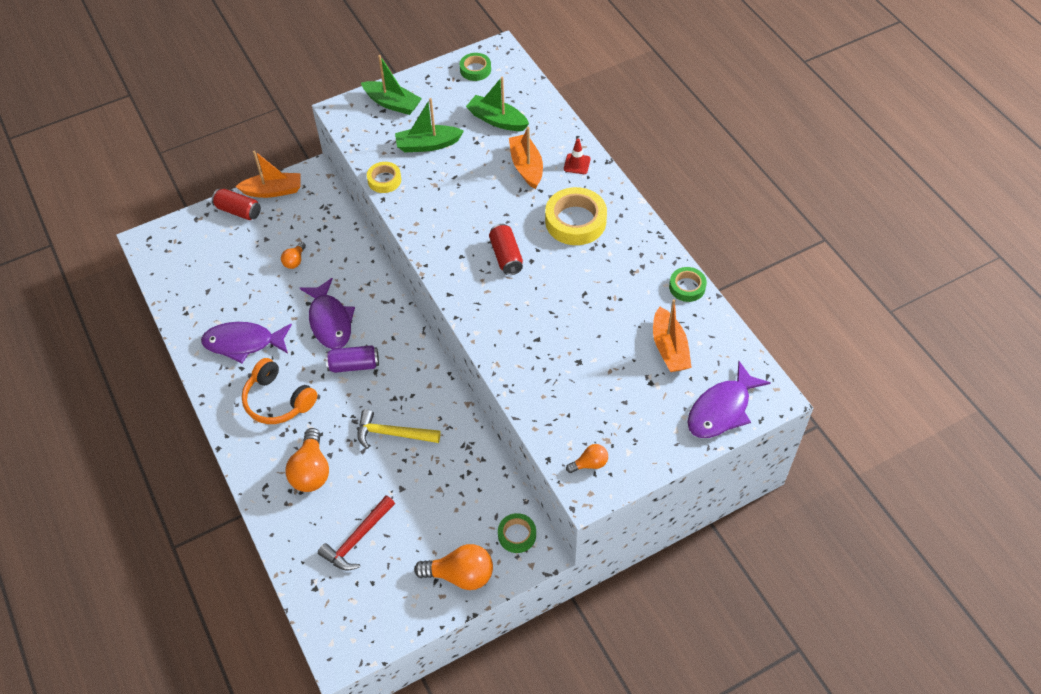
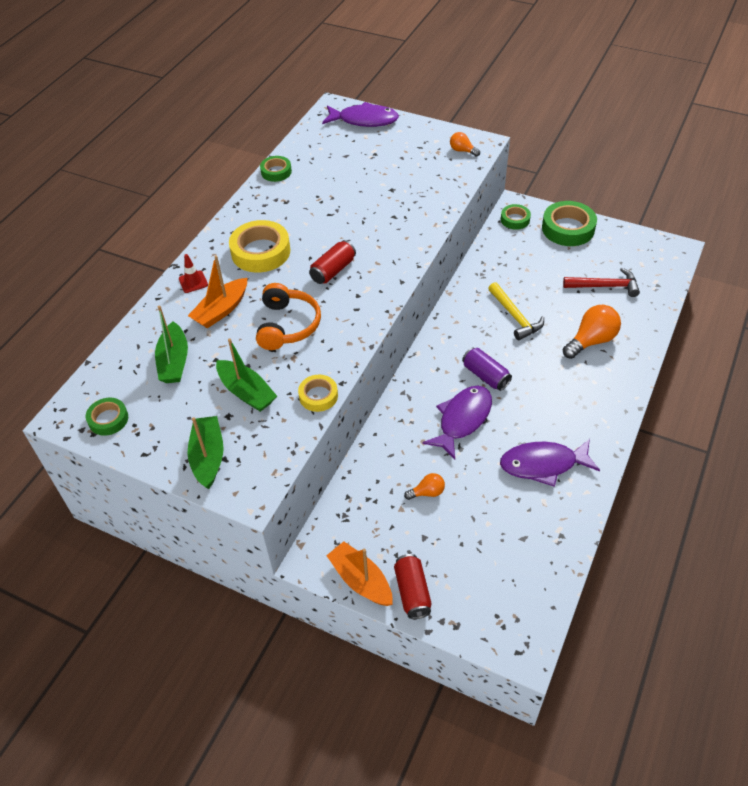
camera: 125 degrees left, 5 degrees down
purple fish [201,322,292,364] -> purple fish turned 120 degrees clockwise [500,439,600,487]
orange headphones [242,358,317,424] -> orange headphones moved to [256,283,321,350]
orange light bulb [414,544,493,590] -> green tape [542,201,597,246]
orange boat [653,299,692,372] -> none

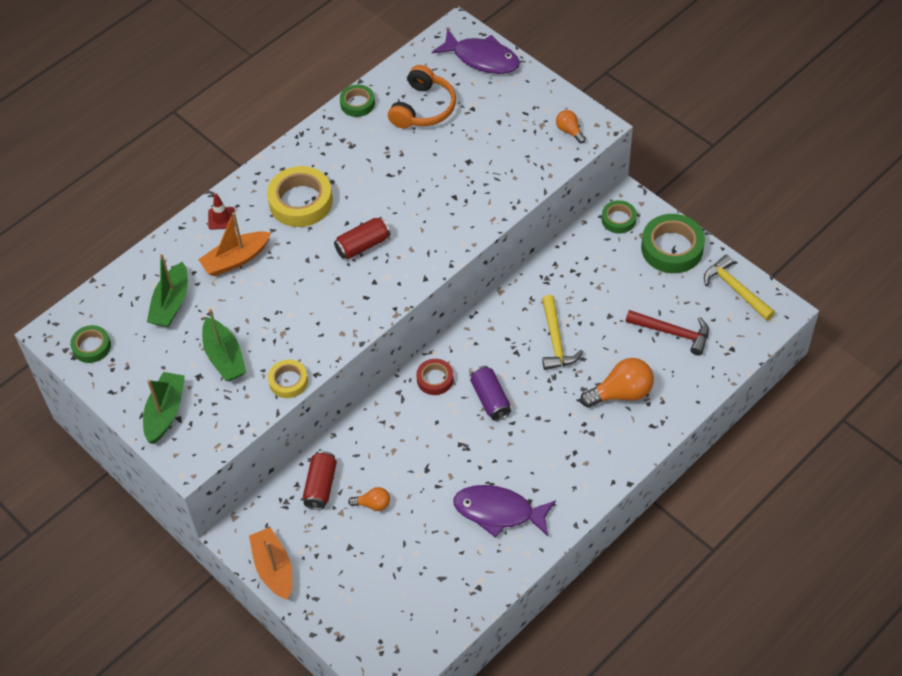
camera: 20 degrees right, 5 degrees up
orange headphones [256,283,321,350] -> orange headphones moved to [388,65,456,129]
red can [394,554,431,619] -> red can moved to [303,451,337,510]
purple fish [423,386,492,459] -> none
none -> red tape [416,359,454,395]
none -> yellow hammer [704,255,775,321]

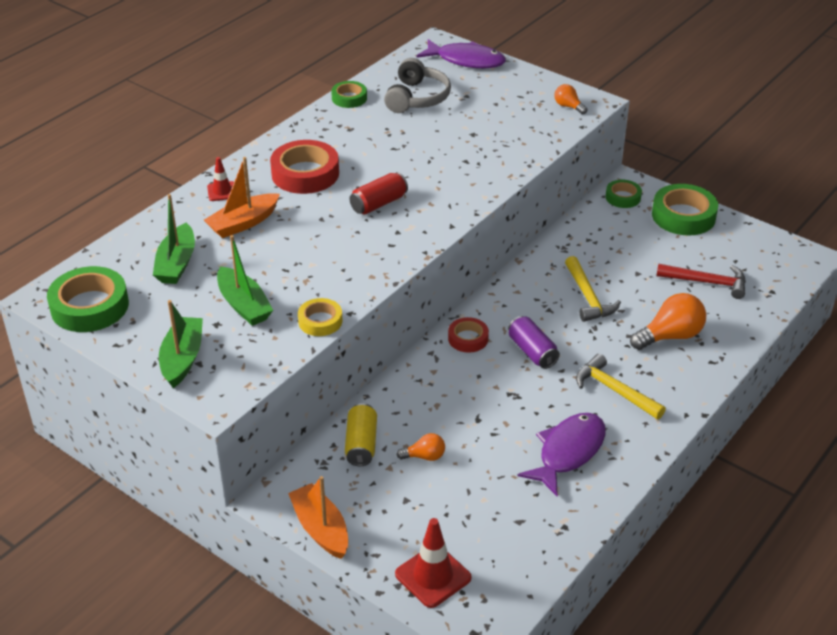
camera: 10 degrees left, 15 degrees down
green tape [70,325,111,363] -> green tape [47,266,129,332], size x1.76
yellow tape [267,166,333,227] -> red tape [270,140,339,194]
red can [303,451,337,510] -> yellow can [345,403,377,466]
orange headphones [388,65,456,129] -> grey headphones [384,58,451,113]
purple fish [453,485,556,538] -> purple fish turned 120 degrees clockwise [518,413,605,496]
yellow hammer [704,255,775,321] -> yellow hammer moved to [576,354,666,419]
none -> red traffic cone [395,518,472,608]

